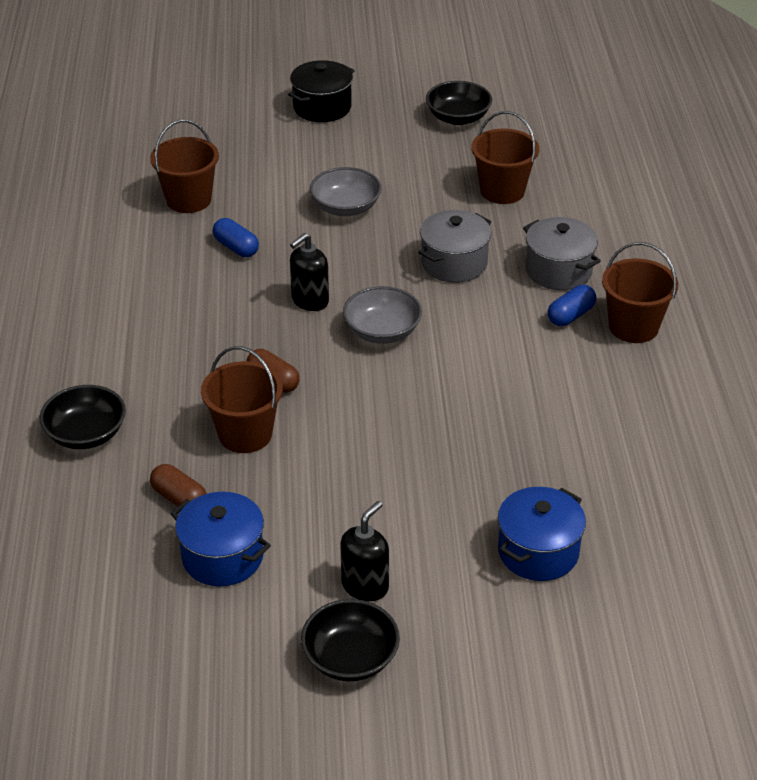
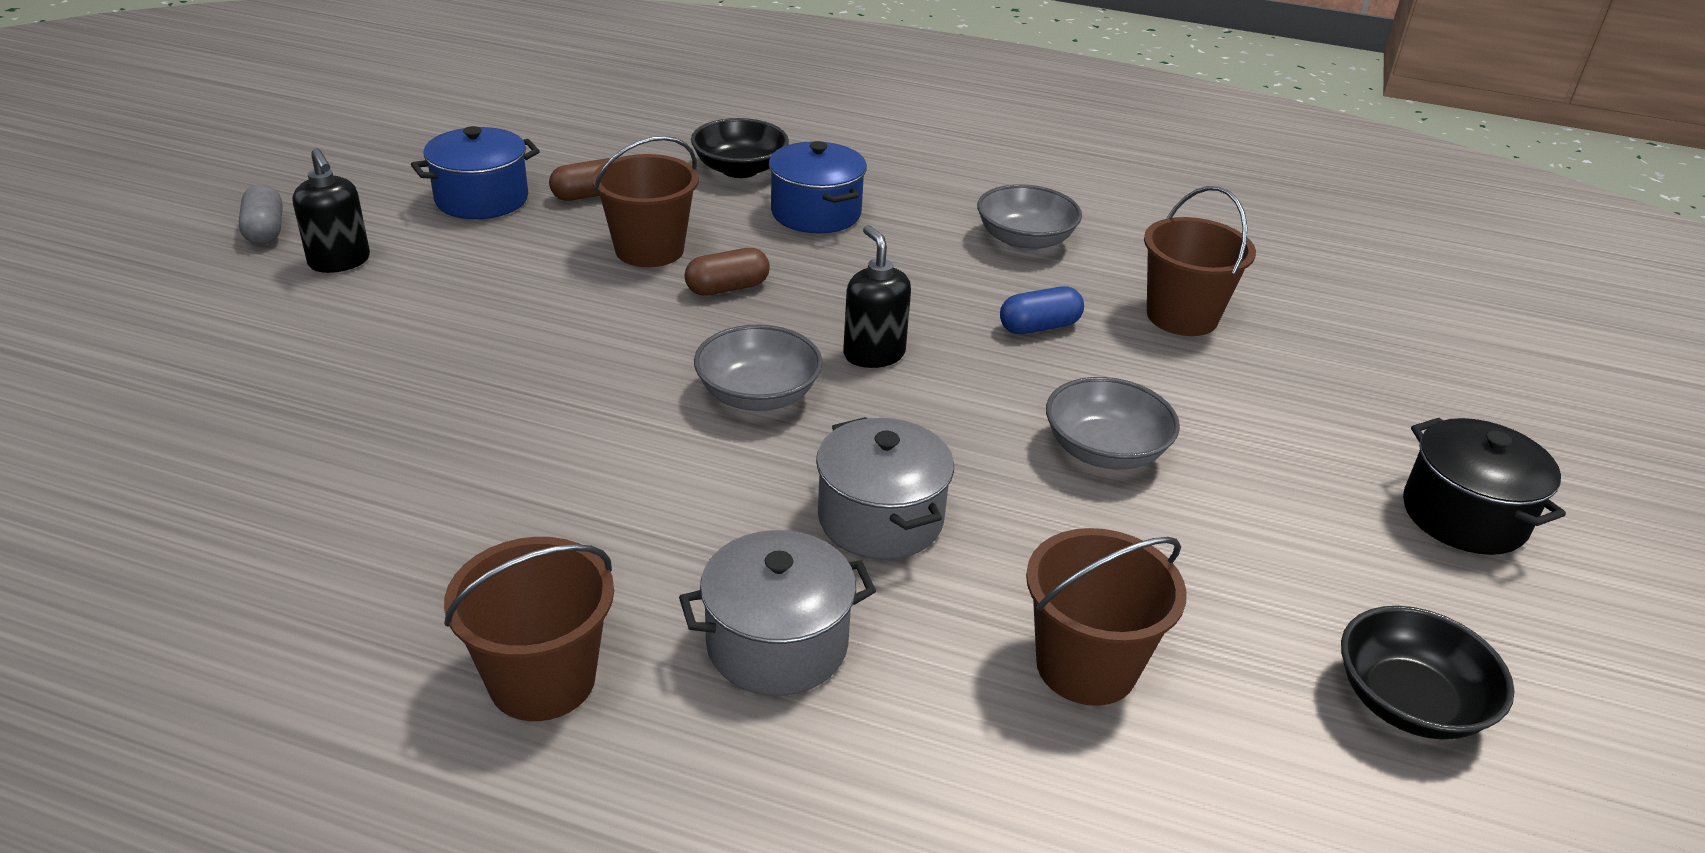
camera: 110 degrees right, 5 degrees down
black bowl [301,599,400,681] -> grey capsule [239,184,283,244]
blue pot [498,487,586,581] -> blue pot moved to [769,141,867,234]
blue capsule [547,285,596,326] -> none
none -> grey bowl [977,184,1082,251]

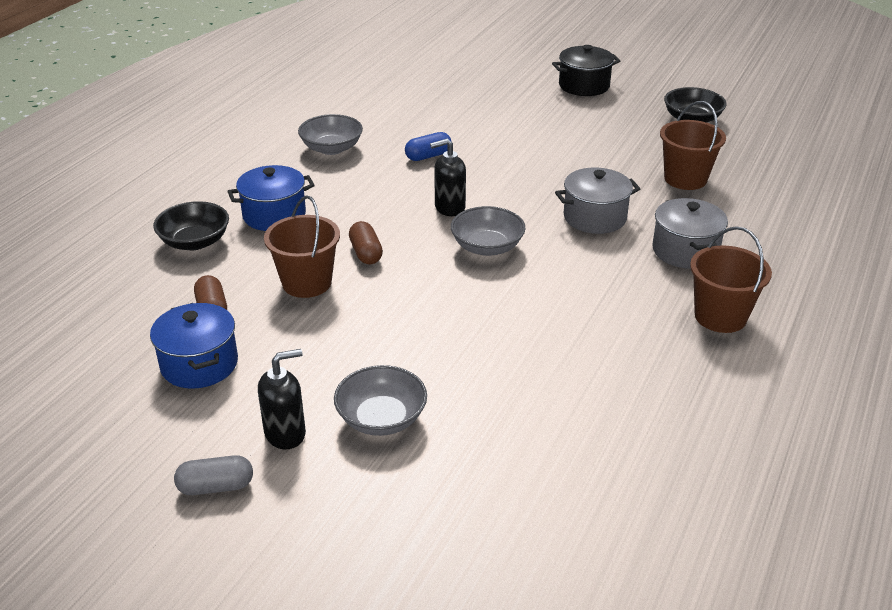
camera: 80 degrees left, 0 degrees up
blue capsule [1000,286,1084,334] -> blue capsule turned 75 degrees clockwise [405,132,452,161]
grey bowl [1046,377,1180,470] -> grey bowl moved to [334,365,427,436]
brown bucket [1144,186,1256,336] -> none

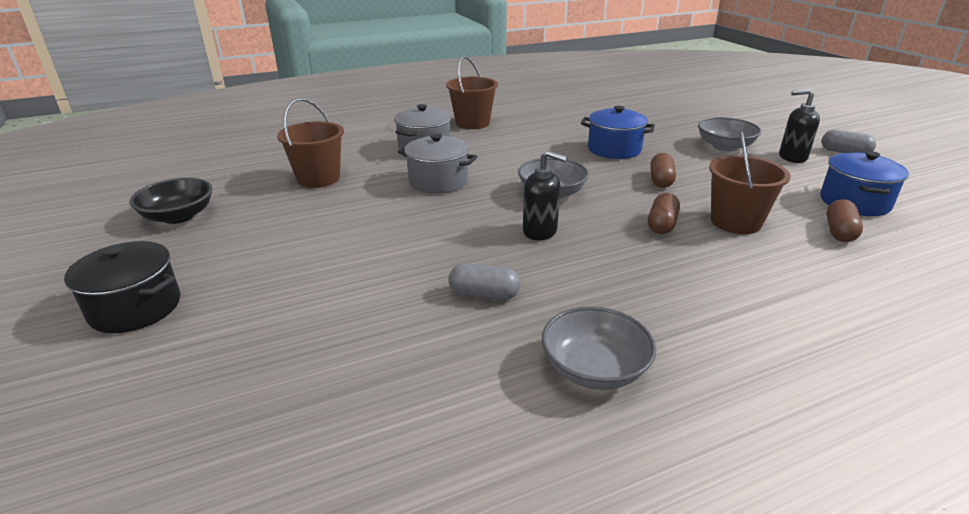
camera: 140 degrees left, 5 degrees down
black bowl [153,201,229,250] -> none
blue pot [227,165,315,231] -> blue pot moved to [581,106,655,159]
blue capsule [405,132,452,161] -> grey capsule [448,264,520,300]
none -> brown capsule [650,153,676,188]

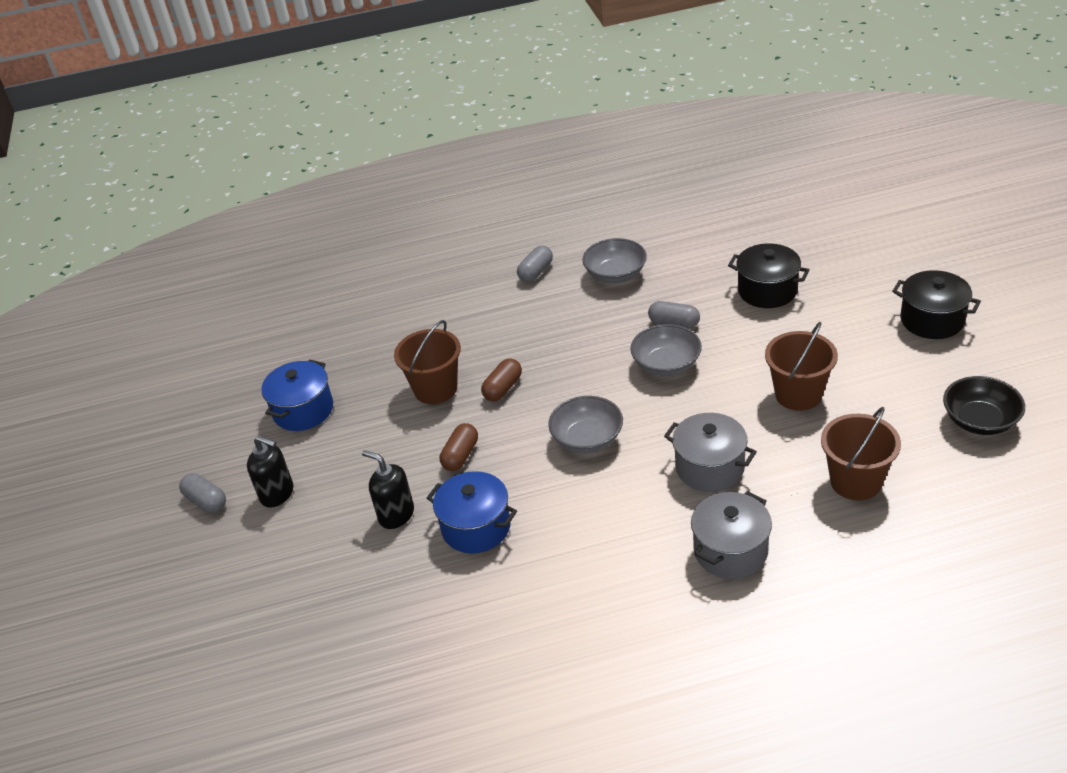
camera: 165 degrees left, 10 degrees up
brown bucket [446,56,498,129] -> brown bucket moved to [765,322,838,411]
black soap dispenser [523,150,568,240] -> black soap dispenser moved to [362,450,414,529]
grey bowl [698,117,762,151] -> grey bowl moved to [630,324,702,376]
brown capsule [826,199,863,242] -> none
none -> grey capsule [517,245,553,282]
none -> black pot [728,243,810,308]

